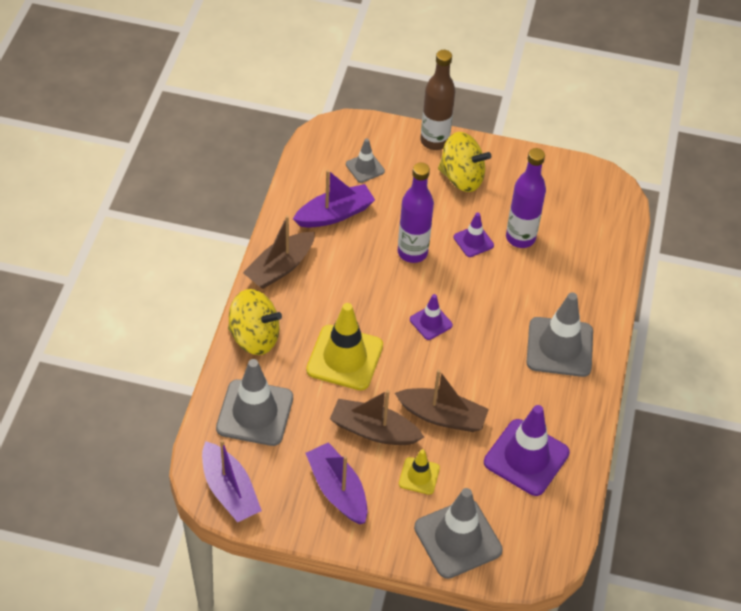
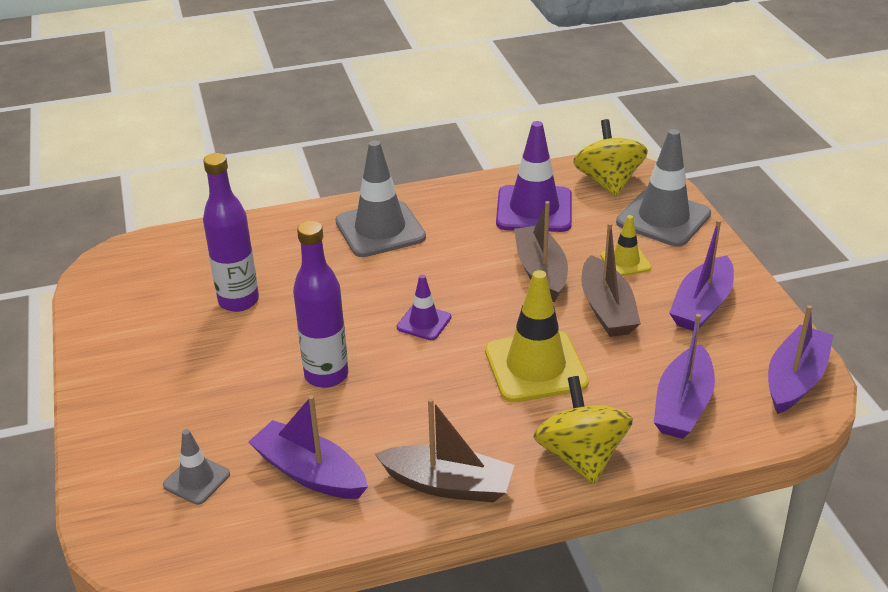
camera: 115 degrees left, 15 degrees down
grey traffic cone [216,359,293,446] -> purple boat [654,314,715,439]
brown bottle [421,50,455,150] -> none
yellow spinning top [438,132,491,192] -> yellow spinning top moved to [573,119,648,197]
purple traffic cone [454,212,494,257] -> none

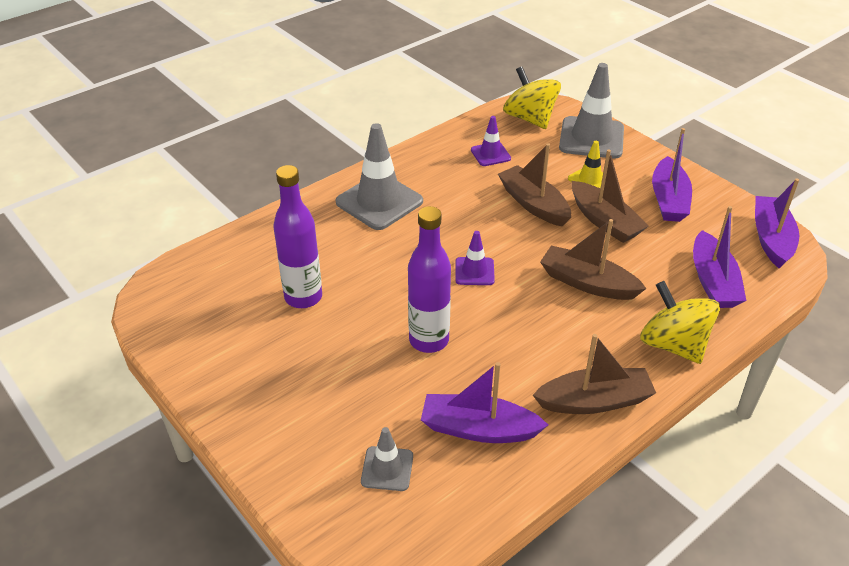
camera: 25 degrees left, 5 degrees up
yellow traffic cone [485,270,589,402] -> brown boat [540,219,647,300]
purple traffic cone [496,121,572,232] -> purple traffic cone [471,116,511,166], size x0.52

